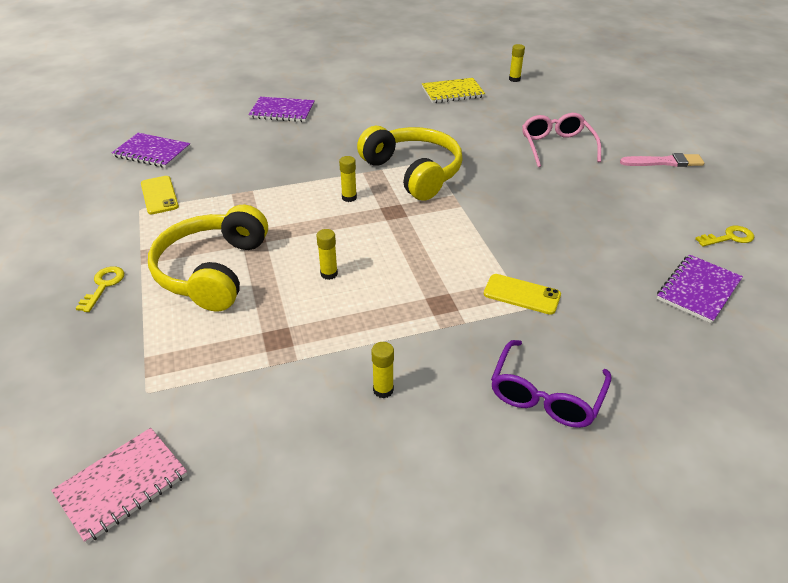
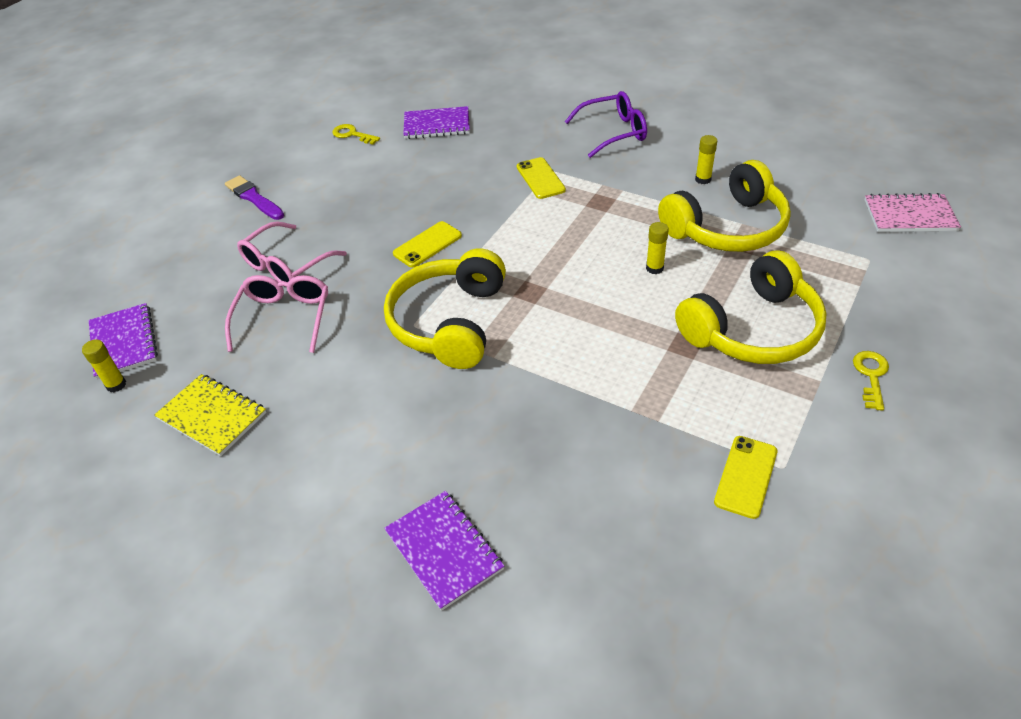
camera: 130 degrees left, 5 degrees up
yellow key [76,266,124,312] -> yellow key turned 135 degrees clockwise [853,351,889,411]
purple notebook [112,133,191,168] -> purple notebook moved to [89,303,158,379]
yellow glue stick [339,156,357,202] -> none
pink brush [620,153,704,167] -> purple brush [225,175,284,220]
none -> pink glasses [225,275,328,353]
none -> yellow phone [393,221,462,268]
none -> yellow headphones [658,160,791,252]

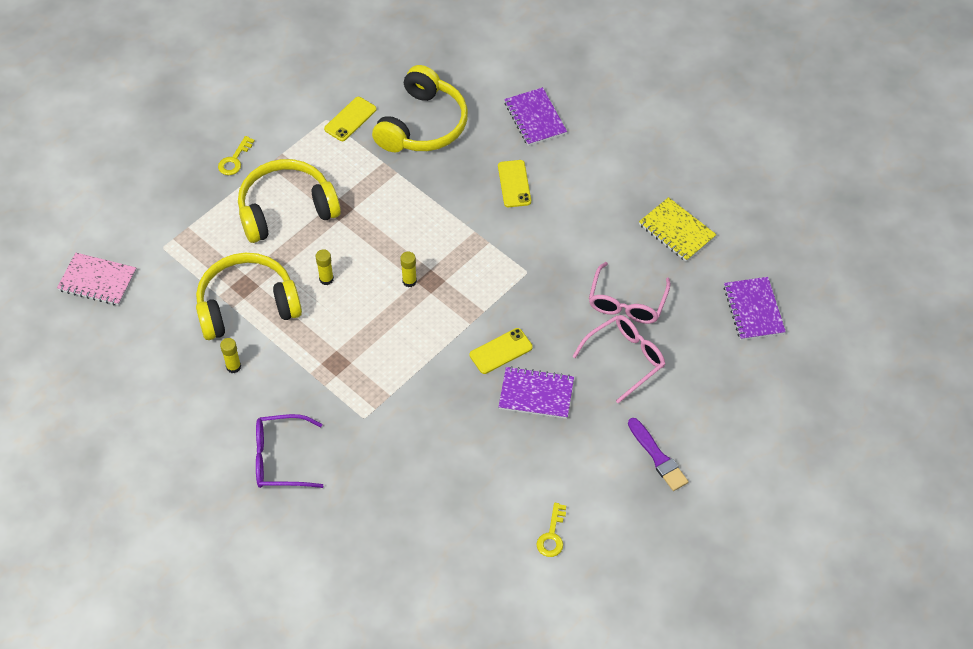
camera: 170 degrees left, 10 degrees up
yellow glue stick [82,339,126,392] -> yellow glue stick moved to [400,252,417,287]
yellow key [332,124,380,145] -> yellow key turned 60 degrees clockwise [536,503,566,557]
yellow headphones [384,248,506,369] -> yellow headphones moved to [372,65,468,152]
purple notebook [403,106,470,139] -> purple notebook moved to [499,366,574,419]
yellow phone [517,157,566,199] -> yellow phone moved to [498,160,531,207]

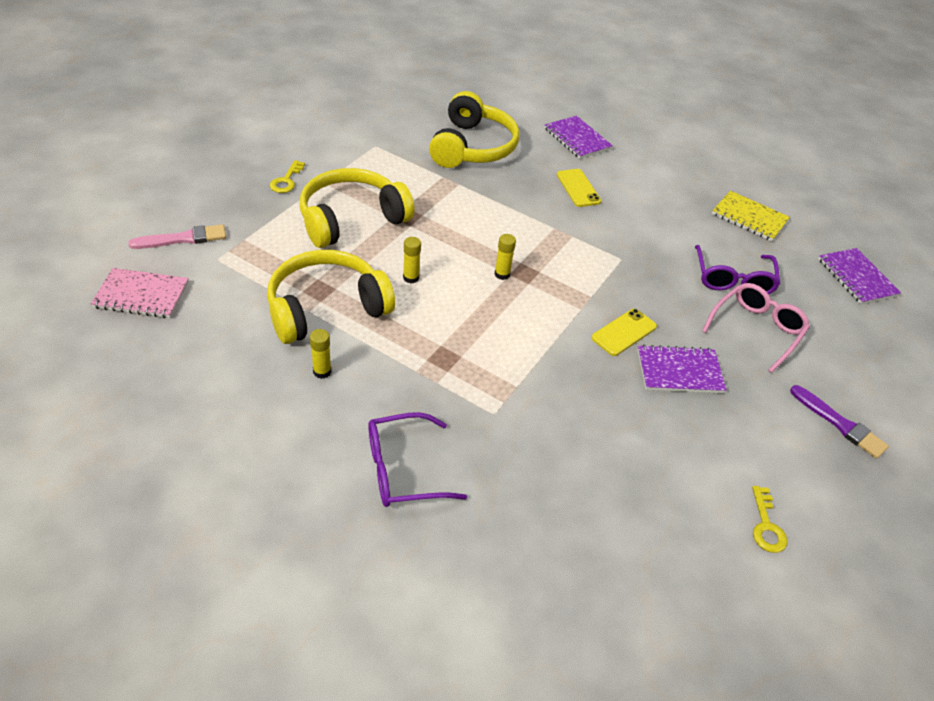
camera: 15 degrees left, 10 degrees down
yellow phone [324,97,376,141] -> none
pink glasses [589,262,671,324] -> purple glasses [695,245,780,294]
none -> pink brush [128,224,226,249]

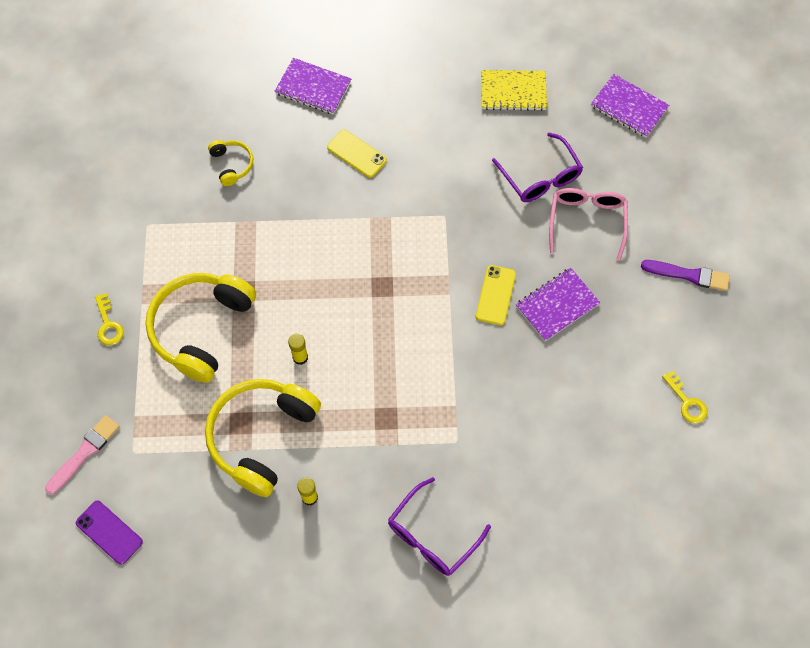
camera: 30 degrees left, 20 degrees up
pink notebook [91,268,189,318] -> purple phone [76,501,143,565]
yellow headphones [429,91,520,168] -> yellow headphones [208,140,253,186], size x0.46
yellow glue stick [495,234,516,280] -> none

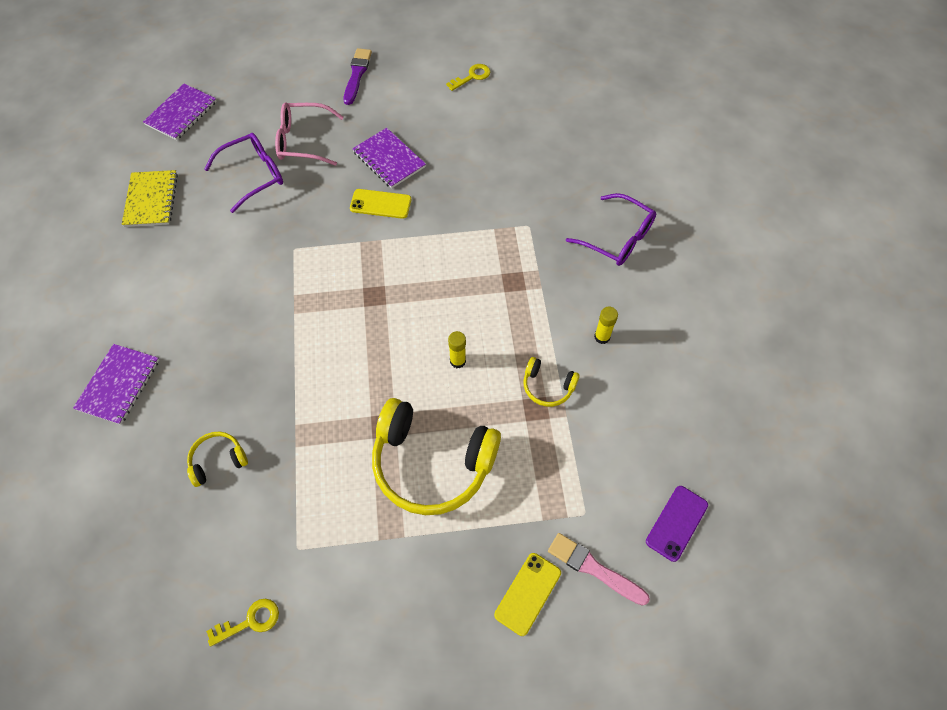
camera: 95 degrees left, 5 degrees down
yellow key [95,293,124,345] -> yellow key moved to [206,599,279,647]
yellow headphones [205,379,321,497] -> yellow headphones [524,357,580,407], size x0.46
yellow phone [327,130,387,178] -> yellow phone moved to [494,553,561,636]

